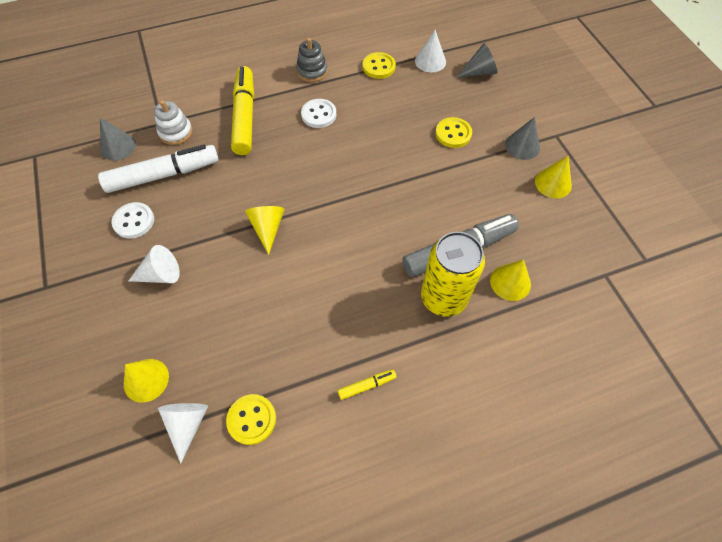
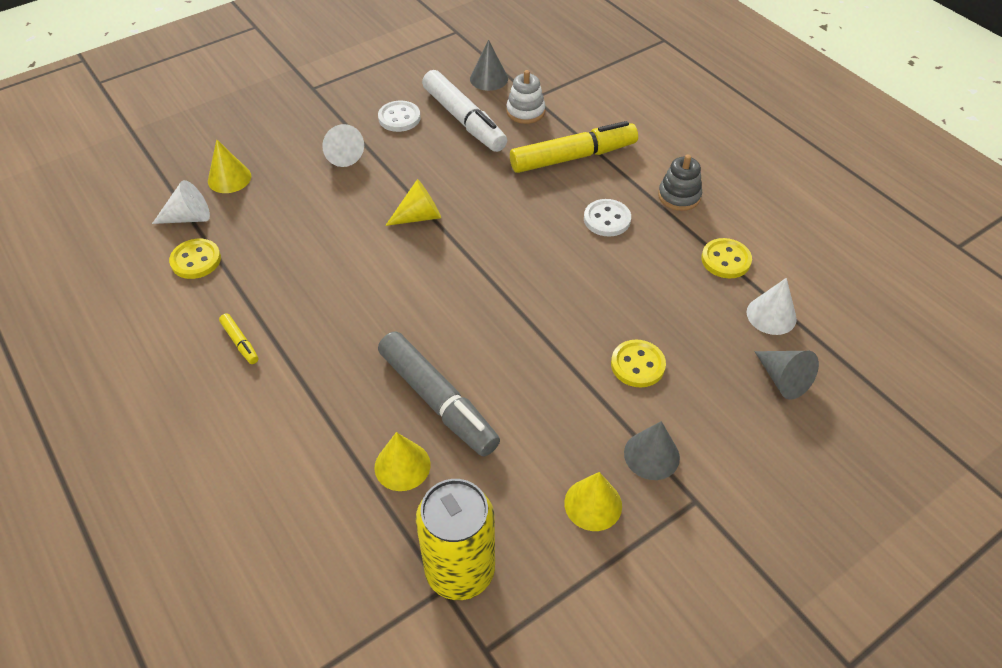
camera: 75 degrees right, 10 degrees down
yellow can [421,232,485,317] -> yellow can moved to [416,479,495,600]

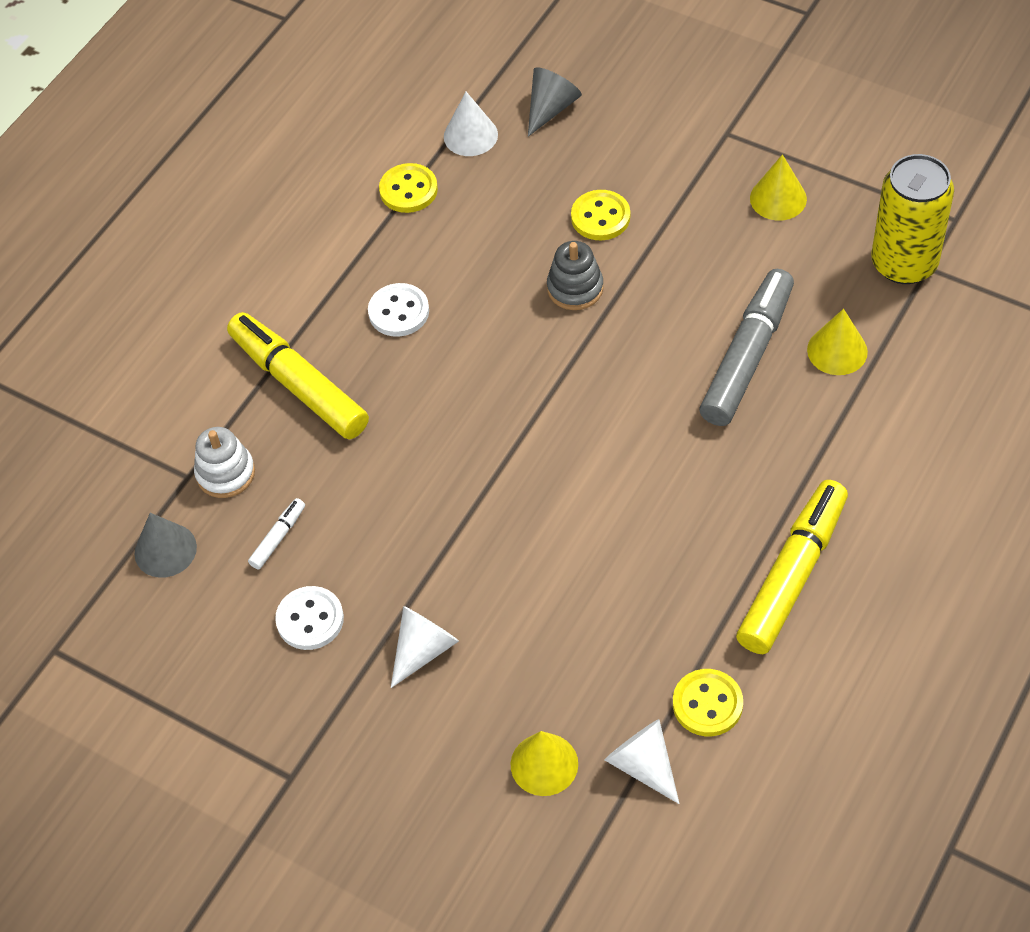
camera: 110 degrees left, 5 degrees up
yellow marker [219,314,259,364] -> yellow marker [736,480,848,654], size x2.33
yellow cone [385,179,441,226] -> none
white marker [422,70,507,152] -> white marker [248,498,305,569], size x0.43
grey cone [624,421,680,480] -> none
grey stacking toy [658,154,702,211] -> grey stacking toy moved to [547,241,604,310]

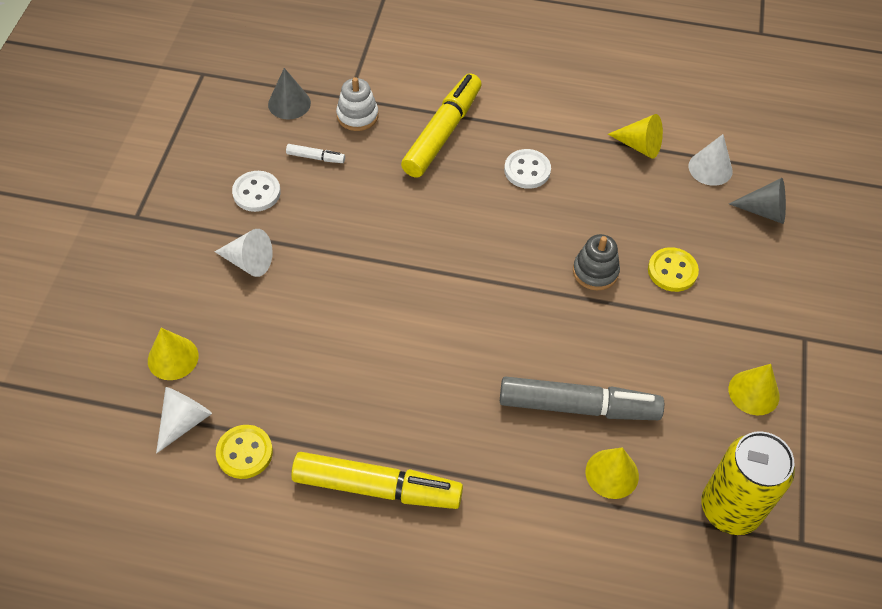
camera: 65 degrees right, 0 degrees up
yellow button [379,163,438,213] -> yellow cone [608,114,663,159]

